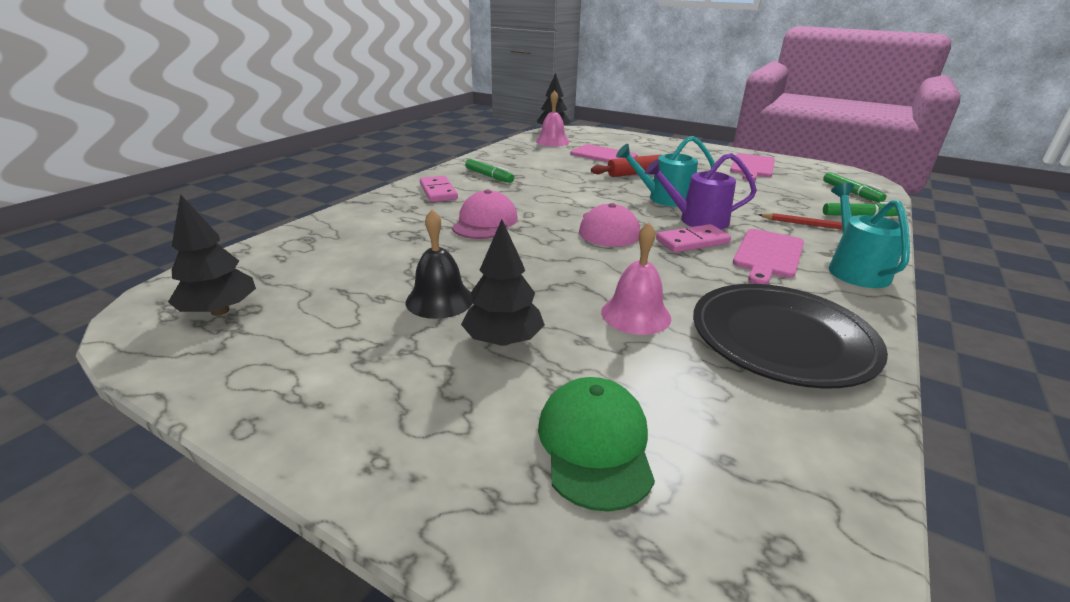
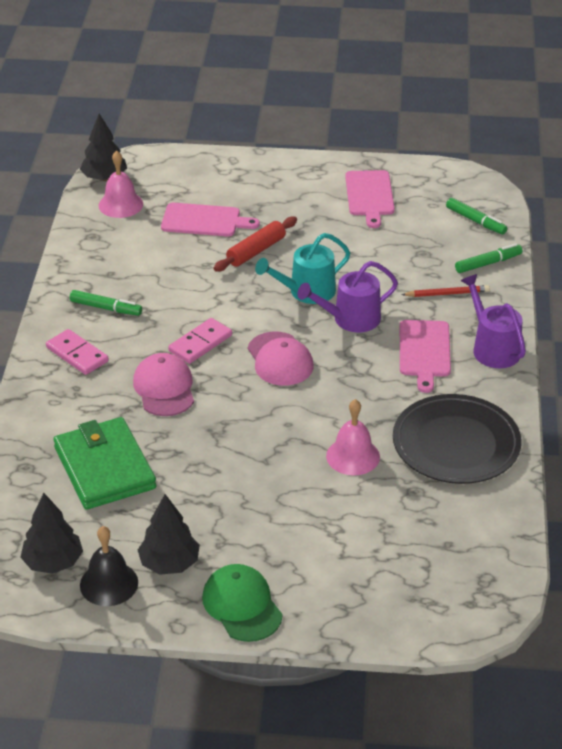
camera: 25 degrees left, 10 degrees up
black bell [406,209,473,319] -> black bell moved to [80,526,138,606]
black tree [461,219,545,346] -> black tree moved to [138,494,200,575]
green cap [538,377,655,512] -> green cap moved to [202,564,283,642]
pink domino [656,224,731,253] -> pink domino moved to [168,318,232,364]
turquoise watering can [829,183,910,288] -> purple watering can [461,274,526,368]
none -> green wallet [54,417,156,510]

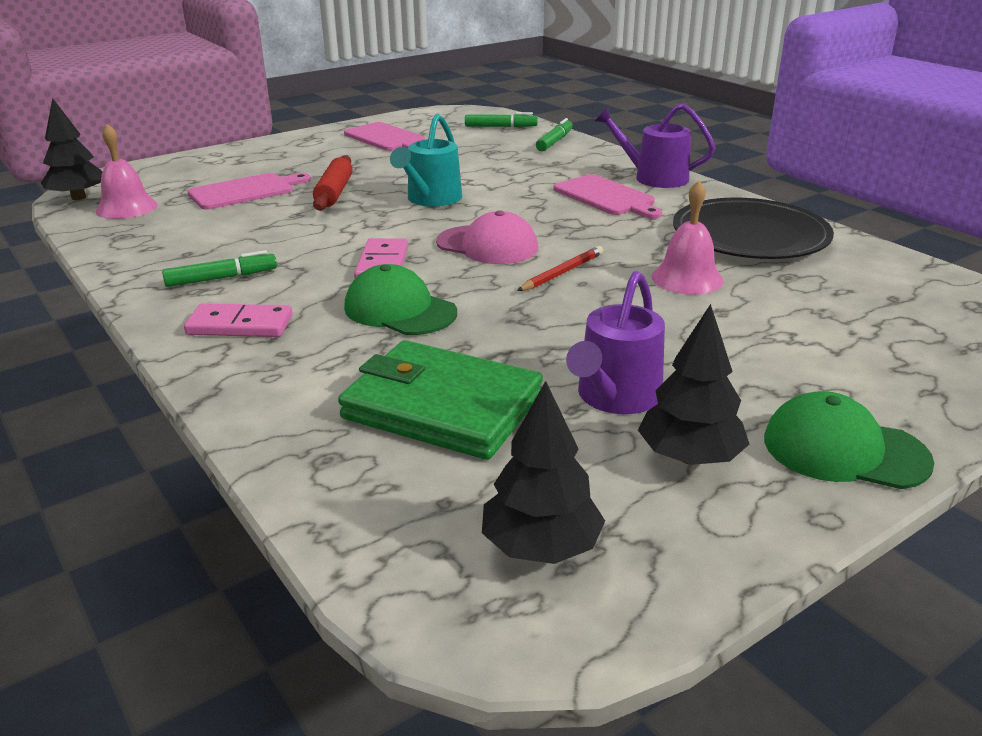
camera: 40 degrees left, 10 degrees down
black bell [80,526,138,606] -> none
pink cap [133,353,194,416] -> green cap [344,264,457,335]
purple watering can [297,261,398,333] -> purple watering can moved to [566,271,665,414]
red pencil [401,285,490,297] -> red pencil moved to [517,246,603,291]

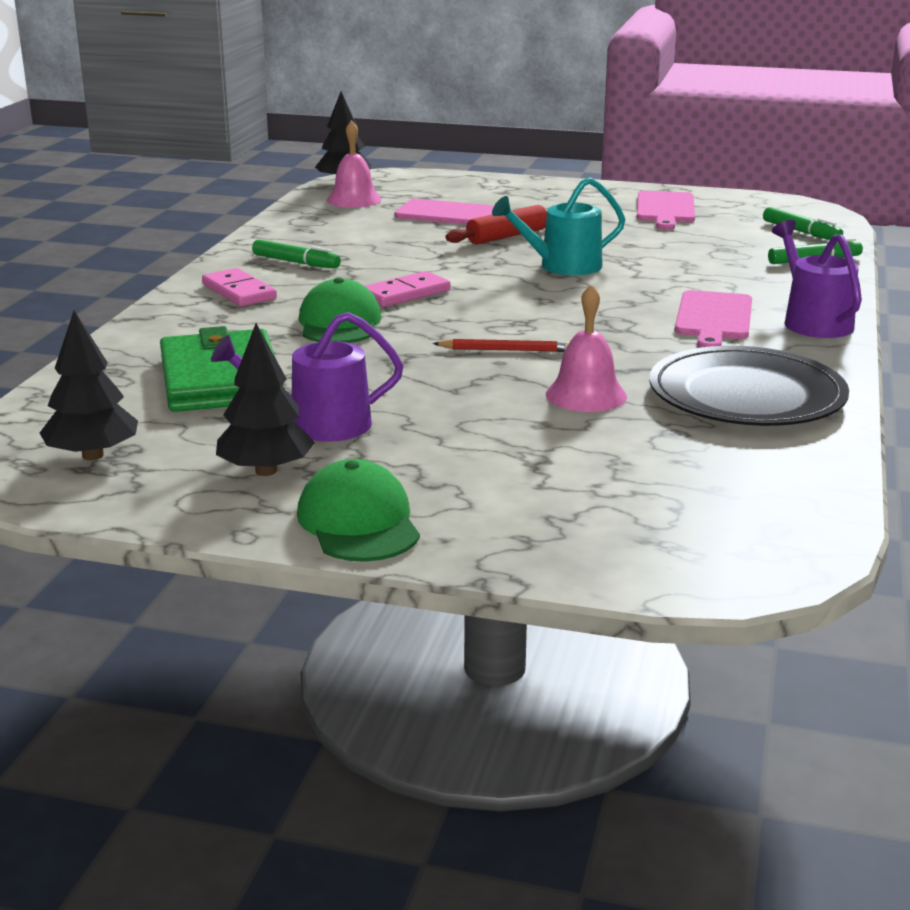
camera: 50 degrees right, 5 degrees down
pink cap [436,210,538,264] -> none

